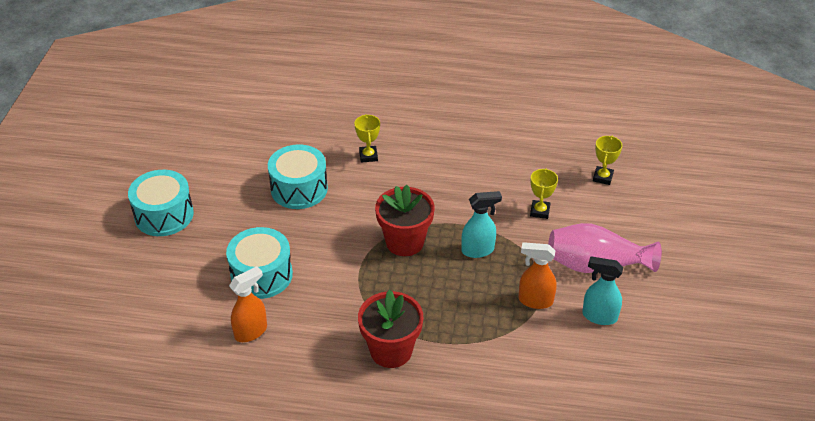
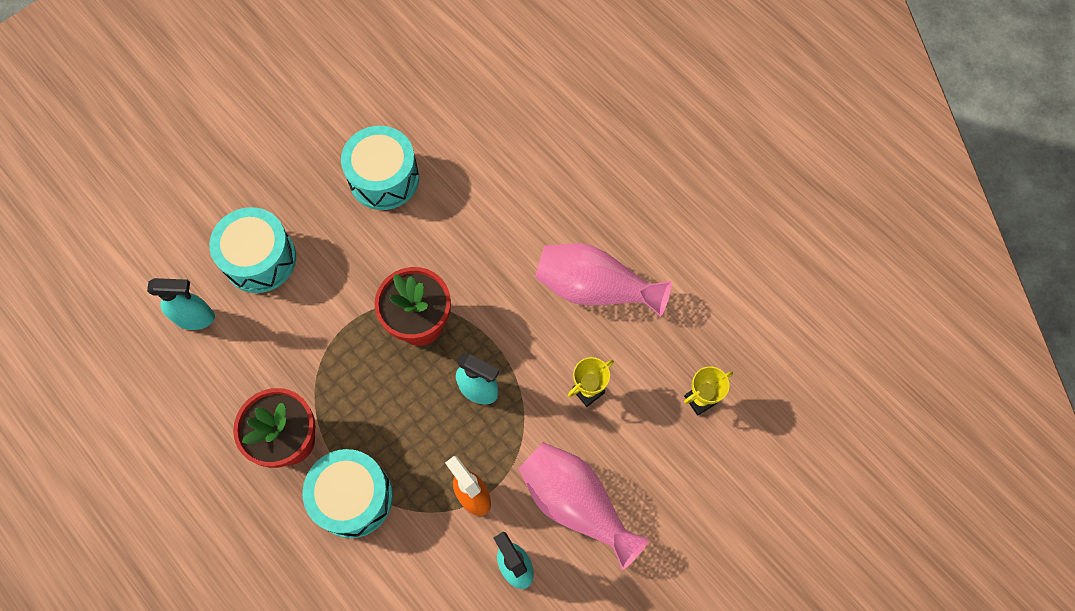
camera: 40 degrees right, 25 degrees up
turquoise drum [128,170,194,236] -> turquoise drum moved to [302,449,393,538]
orange spray bottle [229,266,267,342] -> turquoise spray bottle [147,278,215,330]
yellow trophy [354,114,380,163] -> none
none -> pink vase [535,243,672,317]

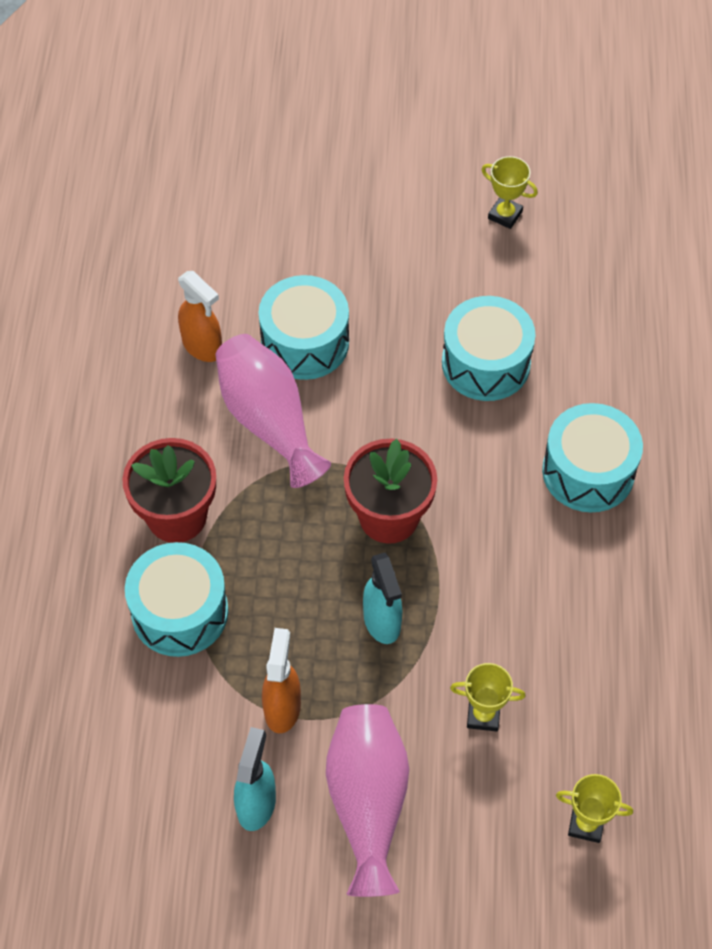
camera: 45 degrees right, 10 degrees down
turquoise spray bottle [147,278,215,330] -> orange spray bottle [178,271,222,362]
pink vase [535,243,672,317] -> pink vase moved to [215,334,331,488]
none -> yellow trophy [481,156,538,229]
none -> turquoise drum [542,403,643,512]

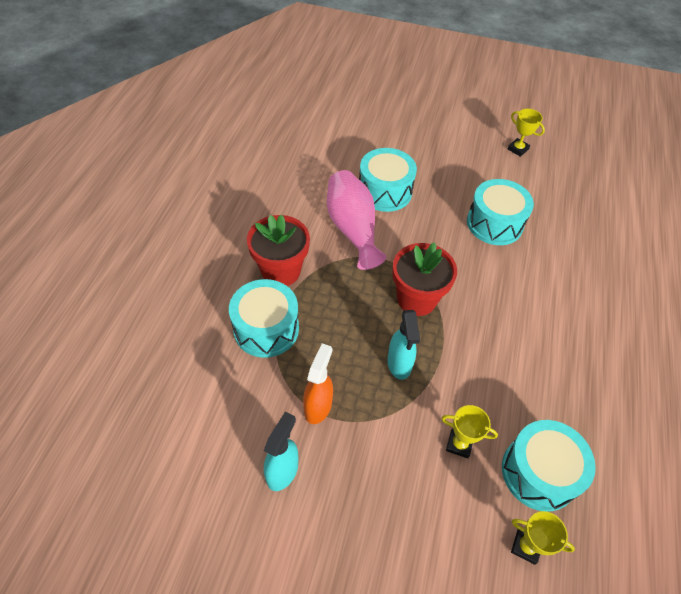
camera: 10 degrees right, 5 degrees down
orange spray bottle [178,271,222,362] -> none
pink vase [326,704,409,897] -> none
turquoise drum [542,403,643,512] -> turquoise drum moved to [502,420,596,512]

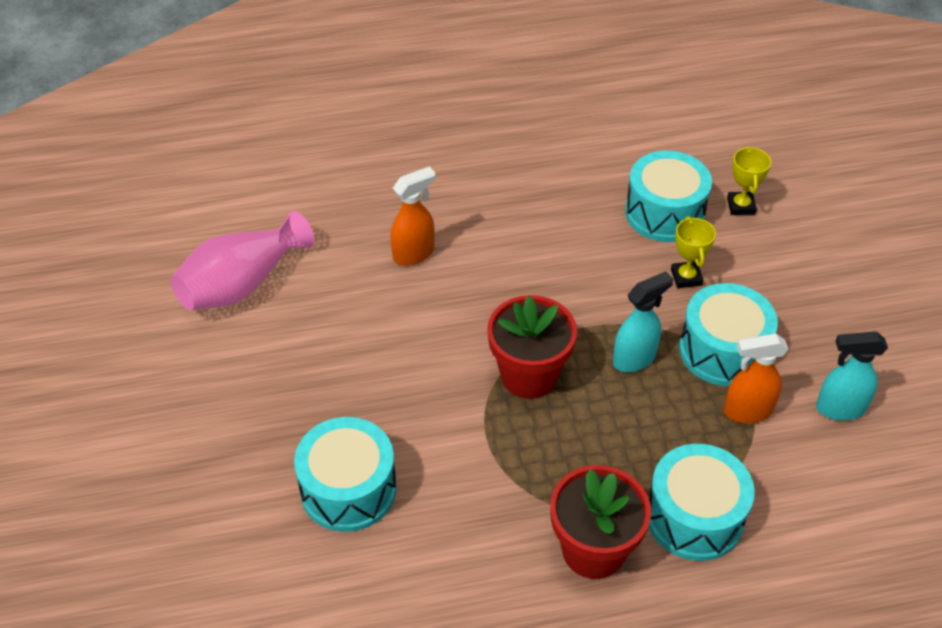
camera: 115 degrees left, 5 degrees down
pink vase [327,170,386,270] -> pink vase moved to [171,211,314,310]
turquoise drum [467,179,534,245] -> turquoise drum moved to [679,283,778,386]
yellow trophy [508,109,545,157] -> none
none -> orange spray bottle [390,167,436,266]

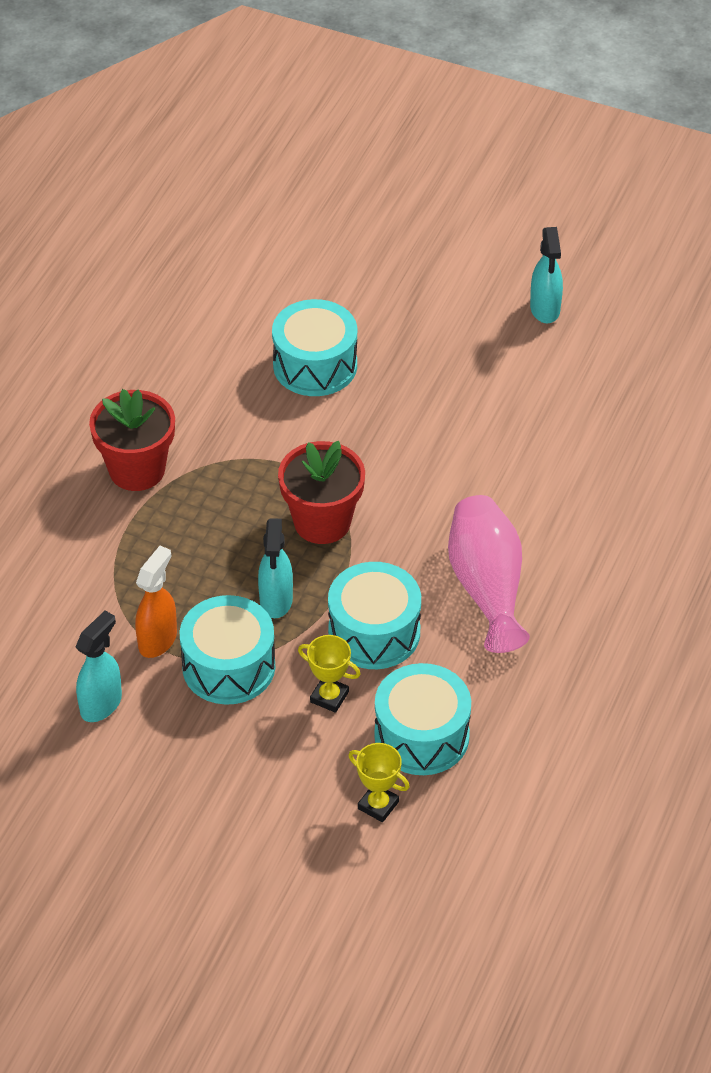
camera: 125 degrees right, 0 degrees up
pink vase [171,211,314,310] -> pink vase moved to [448,495,530,653]
orange spray bottle [390,167,436,266] -> none
turquoise drum [649,444,755,561] -> turquoise drum moved to [328,562,421,669]
none -> turquoise spray bottle [530,227,563,323]

